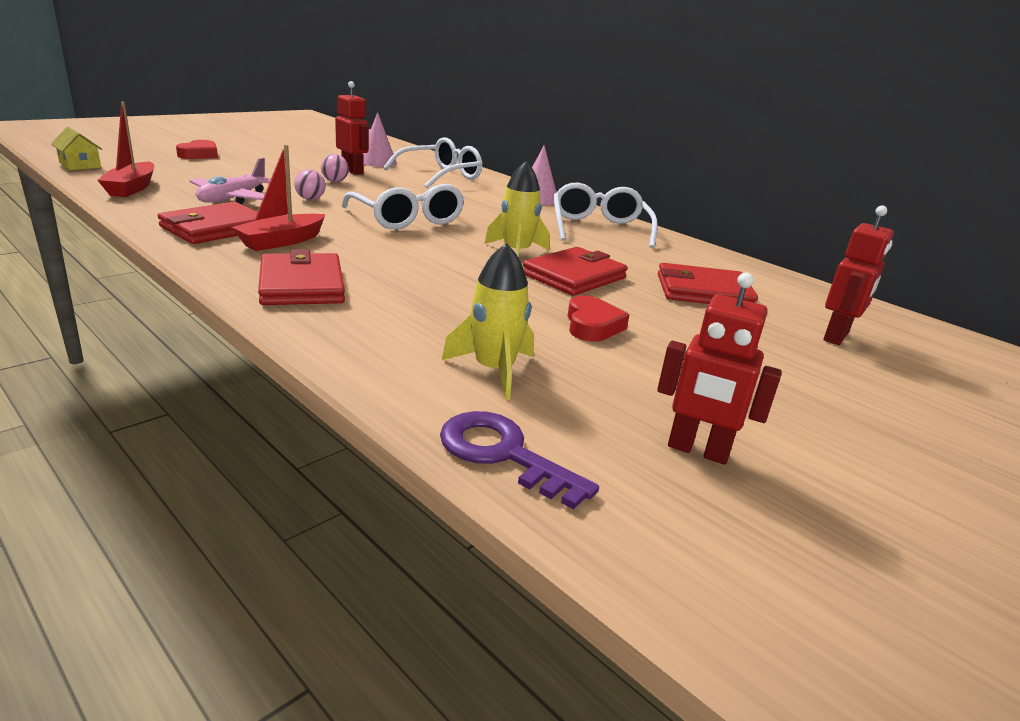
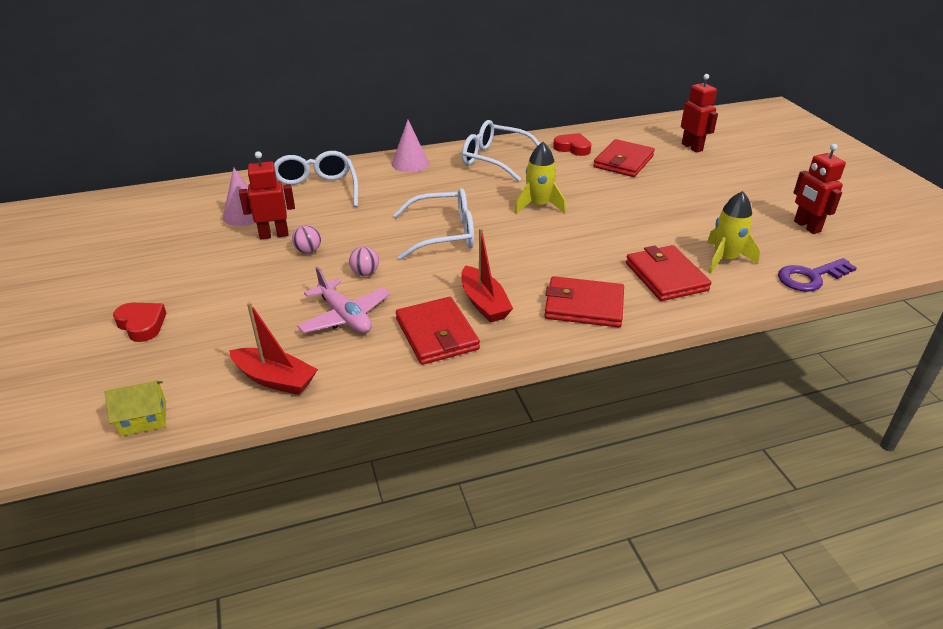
camera: 60 degrees left, 10 degrees up
red wallet [523,247,628,296] -> red wallet moved to [626,245,711,301]
red heart [567,295,629,341] -> red heart moved to [553,133,591,156]
red robot [657,273,782,465] -> red robot turned 105 degrees clockwise [793,144,846,234]

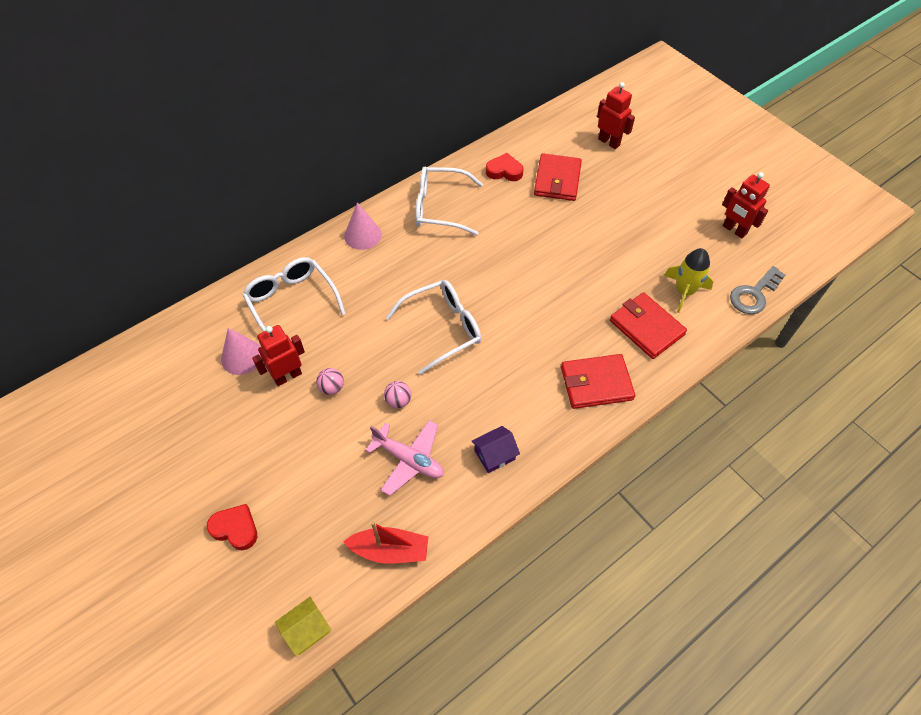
camera: 20 degrees left, 20 degrees up
red wallet [396,297,480,365] -> purple house [471,426,520,473]
red boat [461,228,513,323] -> none
yellow rocket [515,142,566,214] -> none
purple key [778,258,857,292] -> grey key [730,266,785,314]

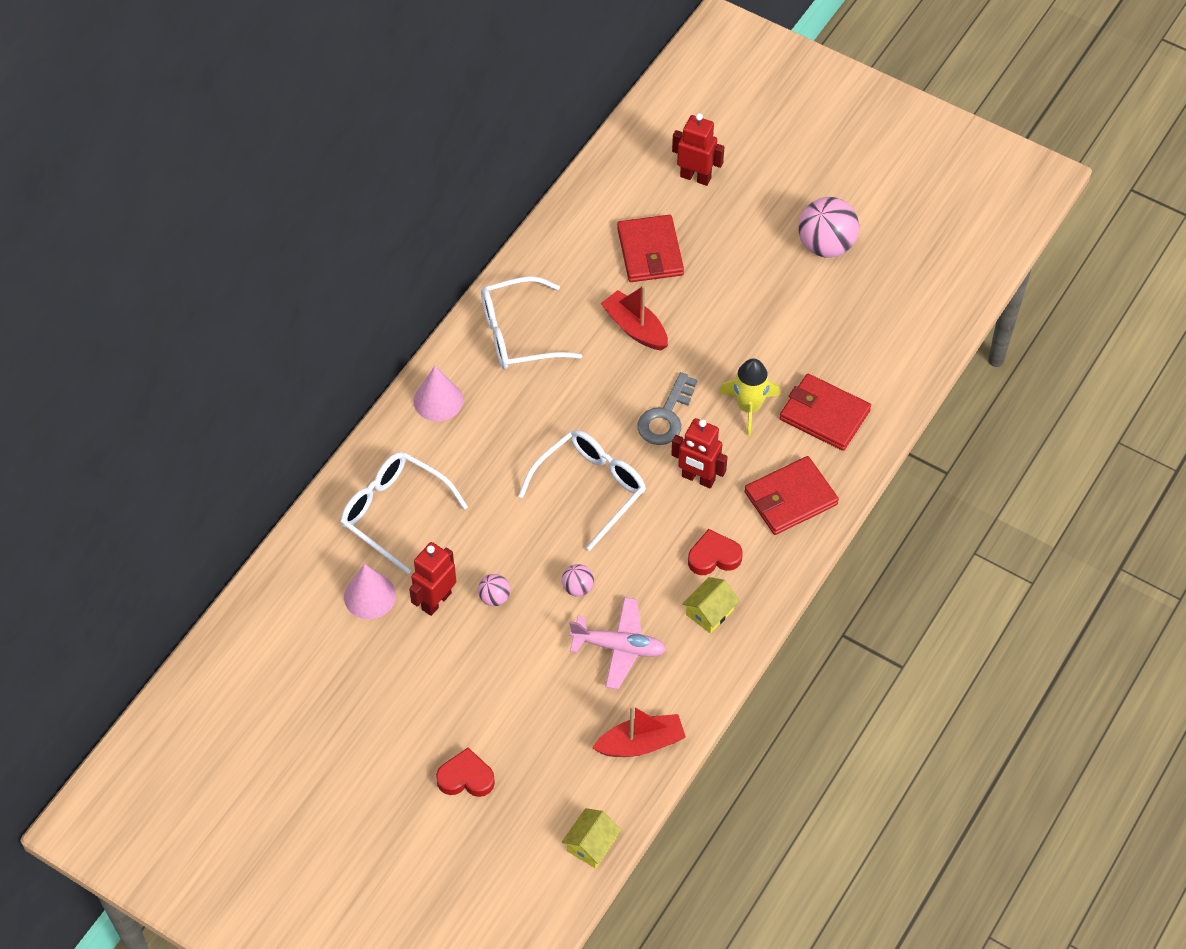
camera: 20 degrees left, 0 degrees up
purple house [471,426,520,473] -> yellow house [682,577,740,634]
red heart [486,153,524,181] -> red heart moved to [688,529,743,575]
yellow rocket [664,248,713,313] -> yellow rocket moved to [719,359,780,436]
red robot [722,172,770,238] -> red robot moved to [671,418,728,488]
grey key [730,266,785,314] -> grey key moved to [637,372,698,445]
none -> red boat [600,285,668,351]
none -> pink ball [798,197,859,258]

